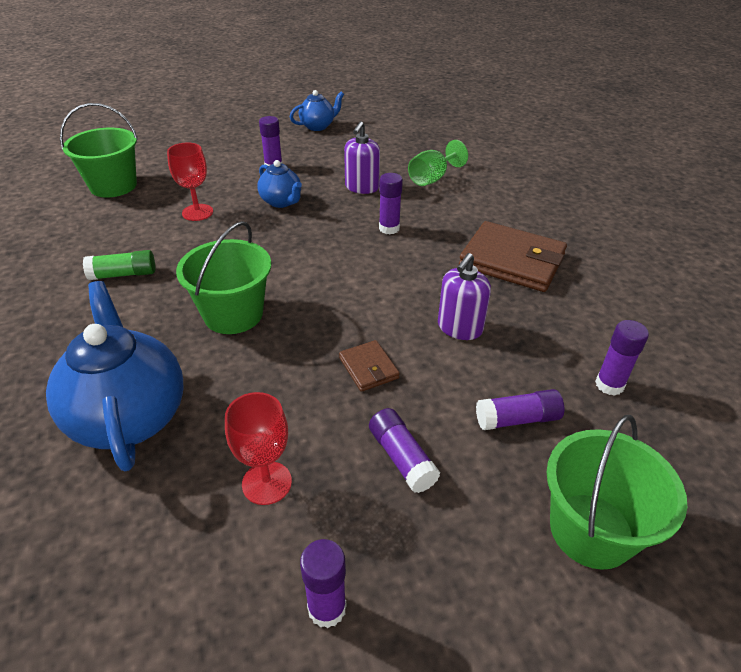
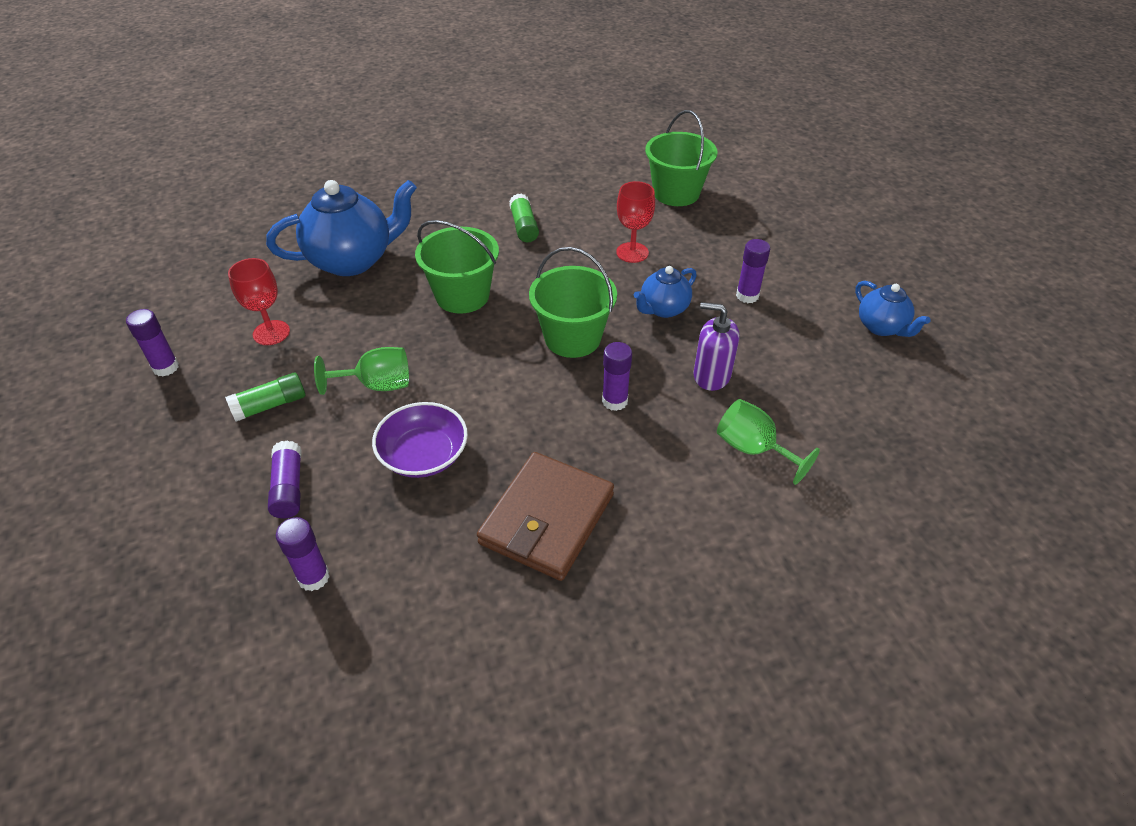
camera: 90 degrees right, 5 degrees up
brown wallet [339,340,400,392] -> green goblet [314,347,409,395]
purple glue stick [369,408,440,493] -> green glue stick [225,373,306,422]
purple soap dispenser [438,253,491,340] -> purple bowl [372,402,468,478]
green bucket [546,415,687,570] -> green bucket moved to [529,247,617,358]

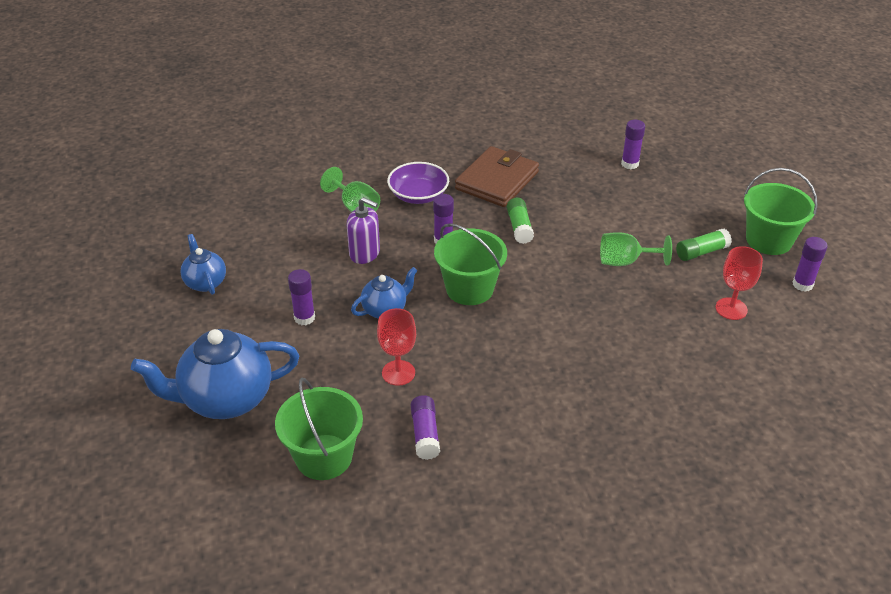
camera: 175 degrees left, 5 degrees down
blue teapot [266,180,417,276] -> blue teapot moved to [131,329,299,419]
purple glue stick [268,441,302,518] -> purple glue stick moved to [411,395,440,460]
purple bowl [372,402,468,478] -> purple bowl moved to [387,162,449,204]
green bucket [415,220,499,314] -> green bucket moved to [744,168,818,255]
green glue stick [509,193,539,243] -> green glue stick moved to [506,198,534,244]

